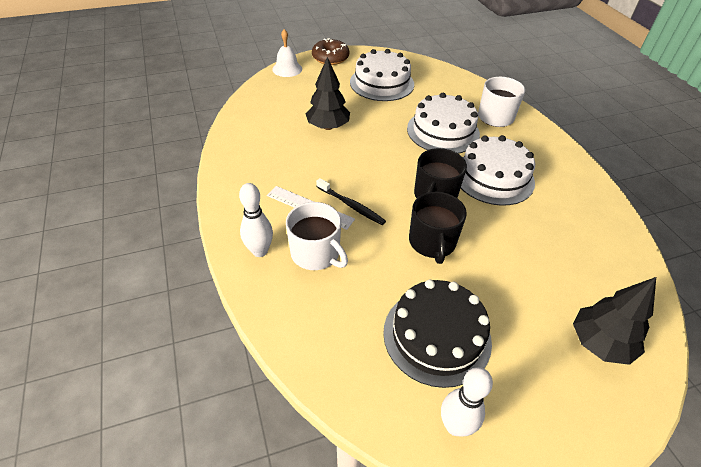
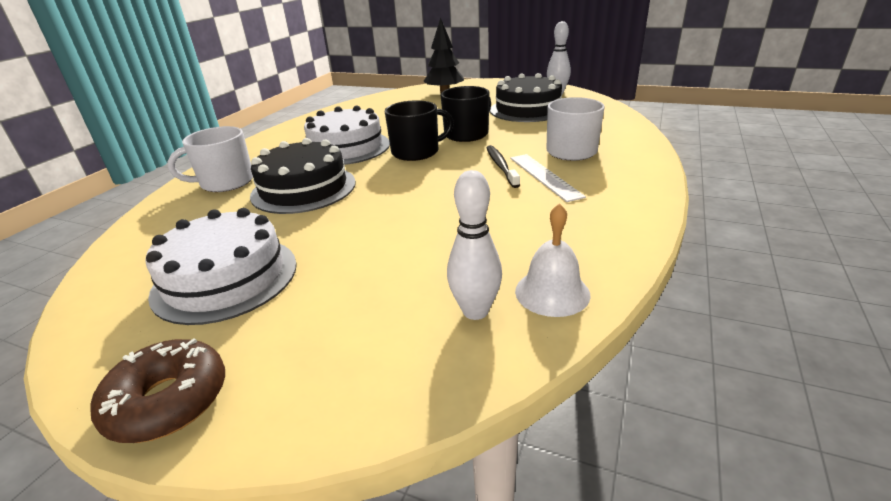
camera: 135 degrees left, 15 degrees down
white bowling pin [239,183,273,257] -> white bowling pin moved to [447,170,502,320]
white bell [272,29,302,77] -> white bell moved to [515,203,591,317]
black tree [306,57,350,130] -> none
white cake [407,93,480,154] -> black cake [250,138,356,214]

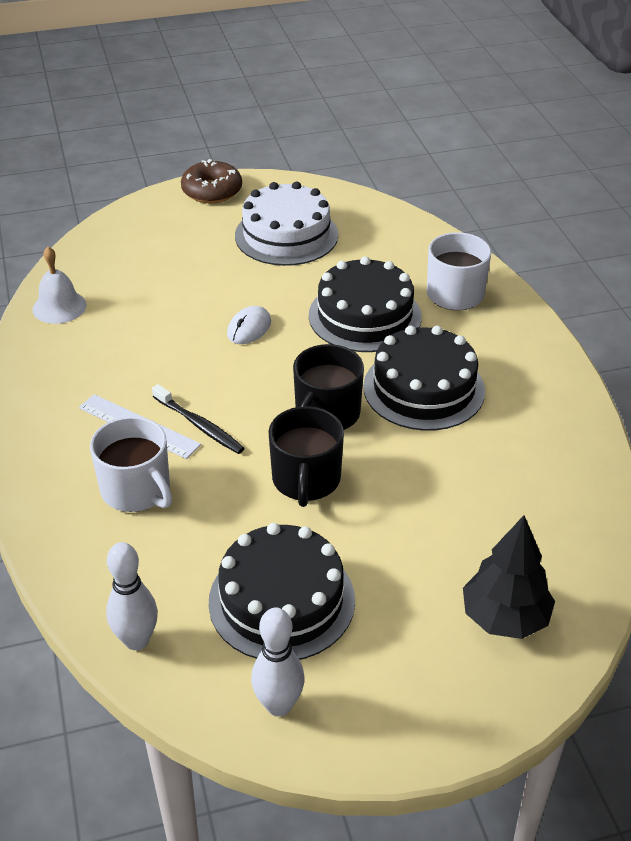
camera: 140 degrees right, 10 degrees up
white cake [304,105,390,165] -> black cake [363,326,485,431]
white bowling pin [447,170,502,320] -> white bowling pin moved to [106,542,158,650]
none -> white mouse [227,306,271,344]

